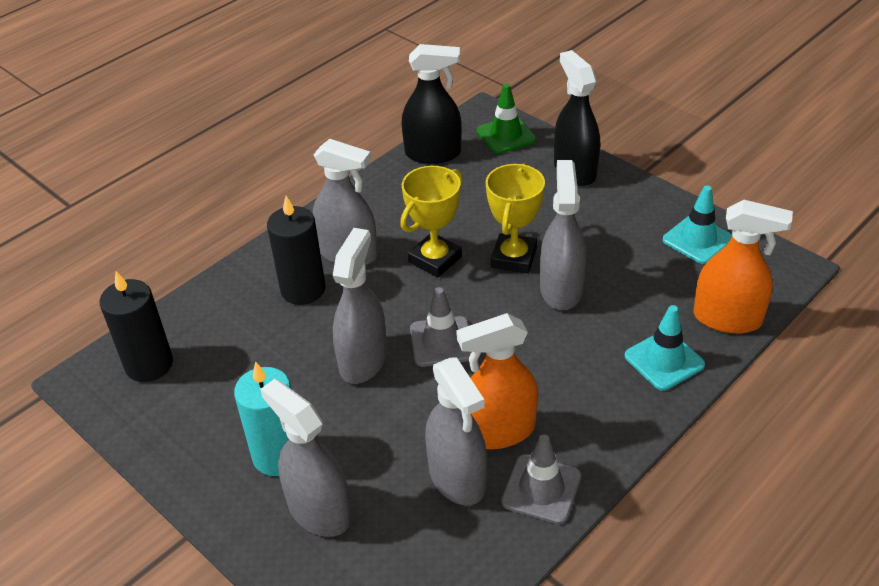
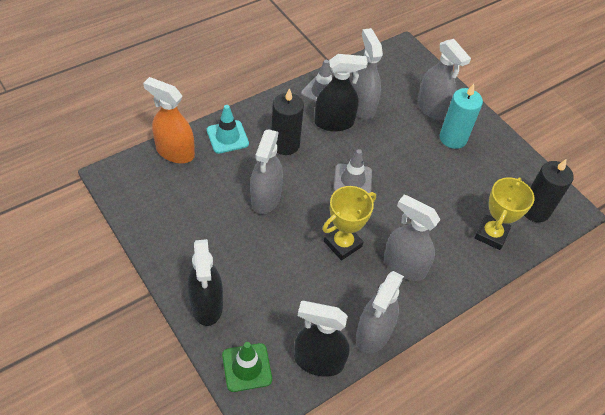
camera: 175 degrees left, 10 degrees up
black candle [267,196,325,305] -> black candle moved to [272,88,304,155]
grey spray bottle [333,228,387,384] -> grey spray bottle moved to [356,271,404,354]
orange spray bottle [456,313,538,449] -> black spray bottle [314,54,368,132]
yellow trophy [486,163,545,274] -> yellow trophy moved to [475,177,535,250]
turquoise traffic cone [663,185,732,264] -> none

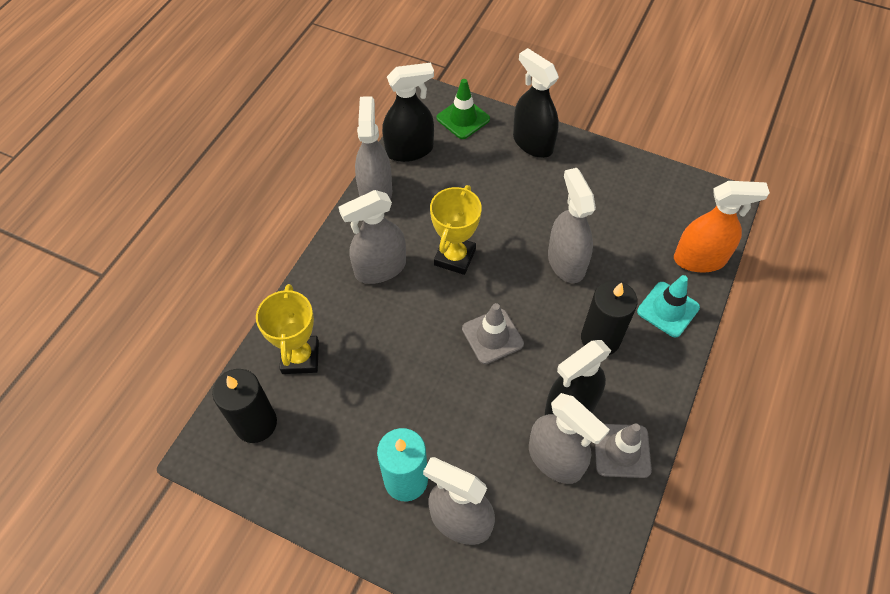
camera: 155 degrees right, 5 degrees up
grey spray bottle [384,195,441,281] -> grey spray bottle turned 150 degrees clockwise [339,190,406,284]

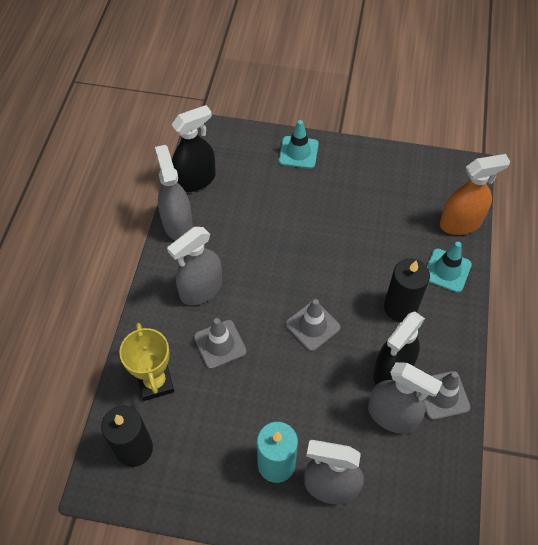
camera: 15 degrees left, 0 degrees up
yellow trophy [430,185,482,275] -> none
green traffic cone [436,79,490,139] -> none
black spray bottle [513,48,559,158] -> turquoise traffic cone [279,120,319,169]
grey spray bottle [548,168,596,283] -> none
none -> grey traffic cone [194,318,246,369]

